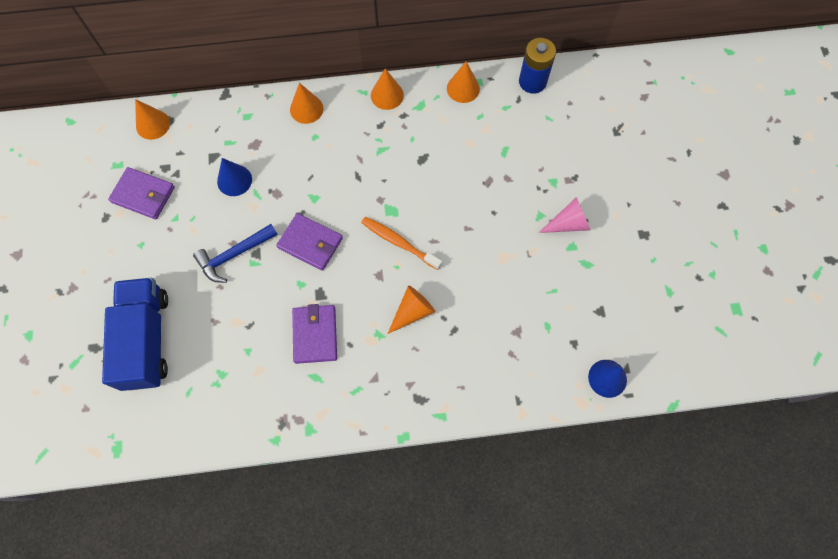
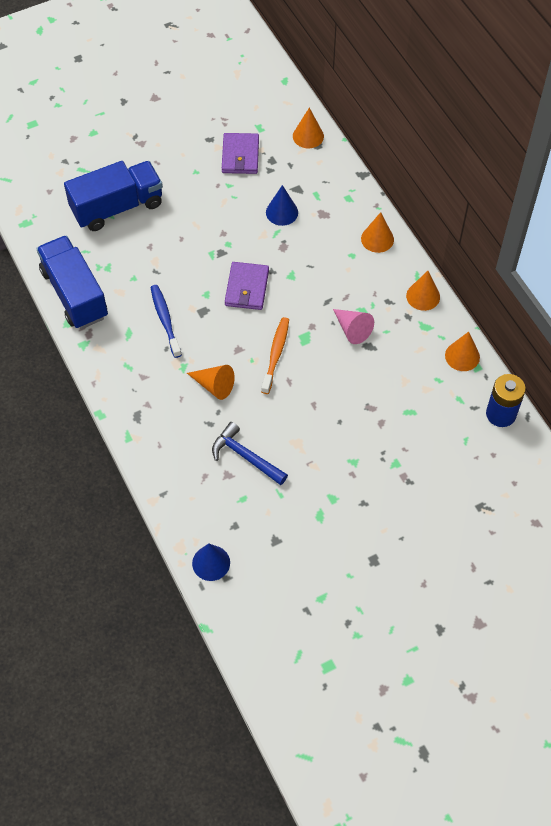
camera: 70 degrees right, 10 degrees down
blue hammer [193,224,278,283] -> blue hammer moved to [212,422,288,485]
purple wallet [292,304,337,364] -> blue toothbrush [151,285,182,358]
pink cone [539,197,590,233] -> pink cone moved to [333,309,374,344]
none -> blue truck [36,235,108,329]

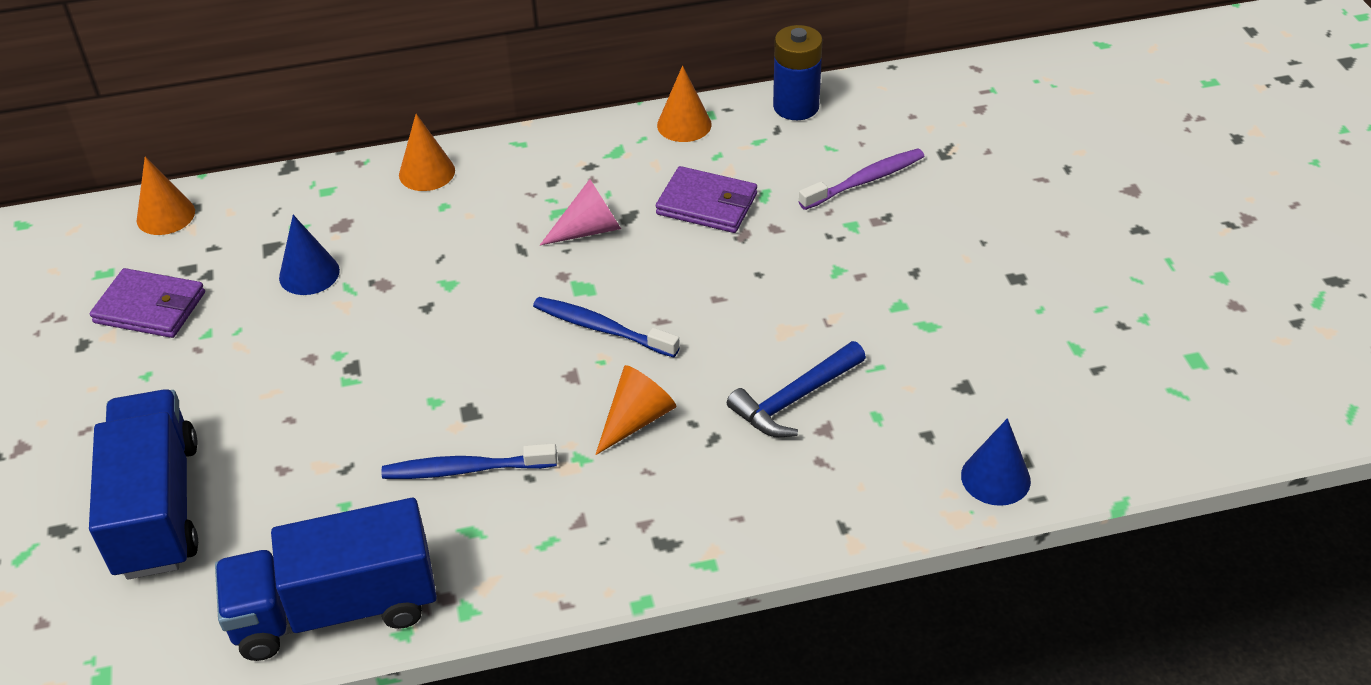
camera: 75 degrees left, 15 degrees down
purple wallet [225,262,269,310] -> purple wallet moved to [656,166,757,233]
orange toothbrush [261,317,289,394] -> blue toothbrush [533,297,680,358]
orange cone [406,271,440,311] -> none
none -> purple toothbrush [799,149,924,210]

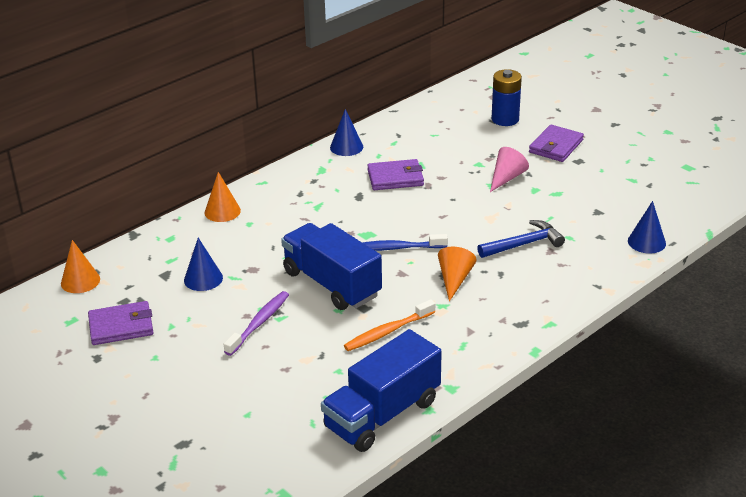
camera: 30 degrees left, 10 degrees down
blue truck [89,389,198,580] -> blue truck moved to [281,223,382,310]
blue toothbrush [382,443,557,479] -> orange toothbrush [344,299,435,351]
pink cone [540,179,621,245] -> pink cone moved to [490,147,529,192]
orange cone [657,66,712,142] -> blue cone [330,109,363,156]
blue hammer [727,341,866,437] -> blue hammer turned 135 degrees counterclockwise [477,220,565,258]
blue battery [773,25,823,120] -> blue battery moved to [492,69,522,126]
purple toothbrush [799,149,924,210] -> purple toothbrush moved to [224,291,289,356]
none -> purple wallet [529,124,584,162]

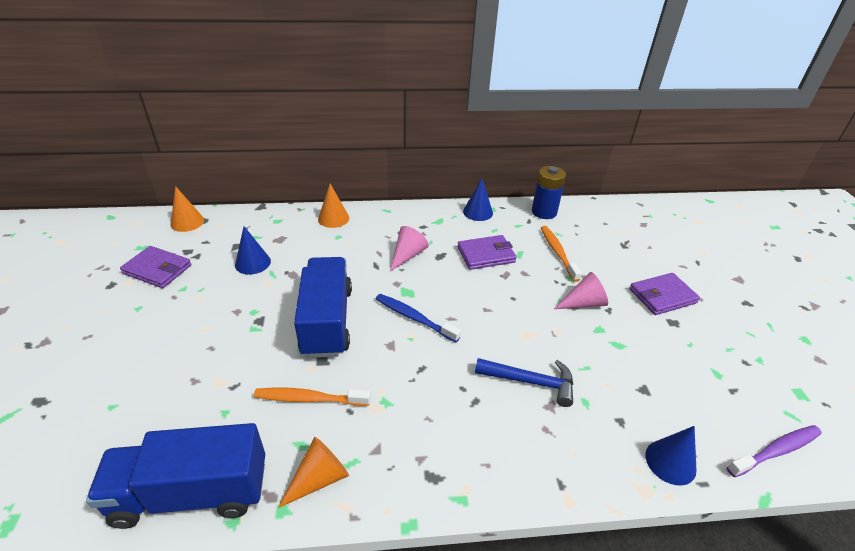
camera: 35 degrees right, 5 degrees up
purple toothbrush [224,291,289,356] -> purple toothbrush moved to [727,425,822,477]
purple wallet [367,159,424,190] -> purple wallet turned 45 degrees counterclockwise [457,235,517,270]
orange cone [438,247,476,301] -> orange cone moved to [278,437,349,508]
blue battery [492,69,522,126] -> blue battery moved to [532,166,566,219]
none -> pink cone [390,226,429,271]
none -> orange toothbrush [541,226,582,282]

